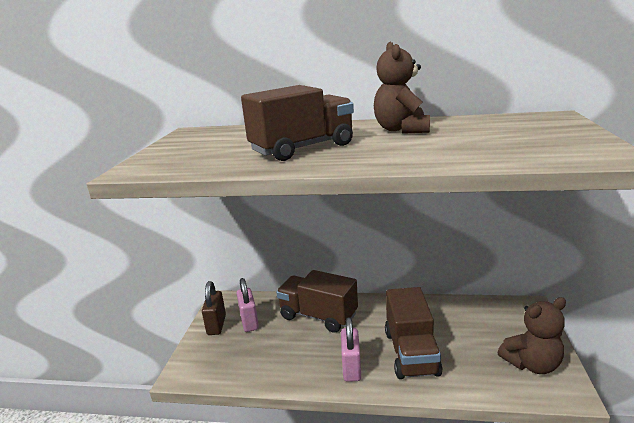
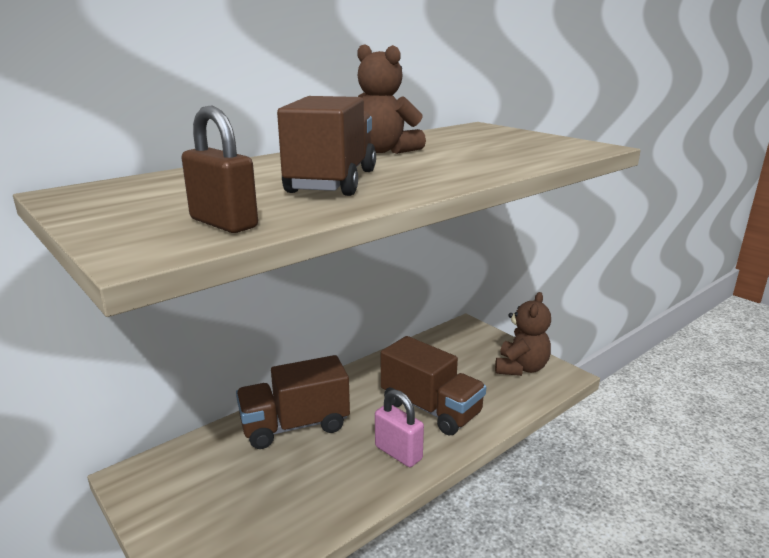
camera: 50 degrees left, 0 degrees up
brown padlock [202,281,226,335] -> brown padlock moved to [182,105,258,233]
pink padlock [236,278,259,332] -> none

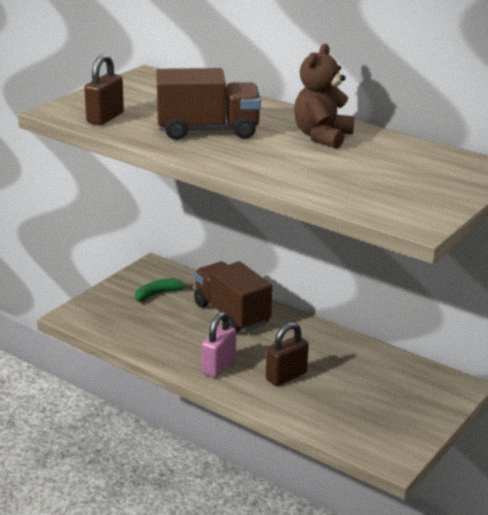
camera: 75 degrees right, 5 degrees up
brown truck [381,336,486,436] -> brown padlock [266,322,309,386]
brown teddy bear [495,292,551,376] -> none
none -> green banana [135,278,192,302]

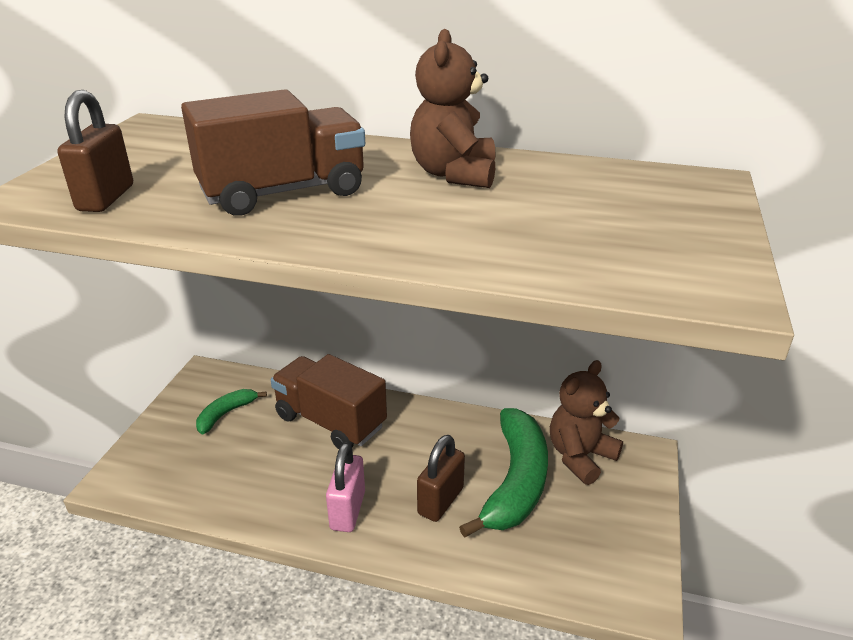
camera: 20 degrees left, 5 degrees up
none -> green banana [459,408,548,538]
none -> brown teddy bear [550,360,623,485]

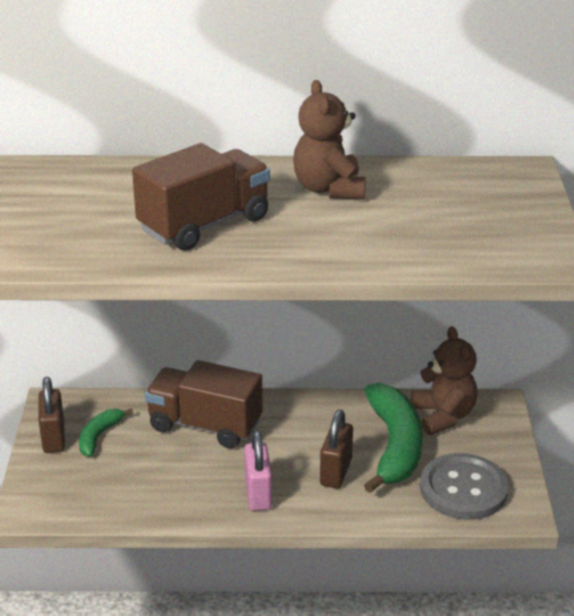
camera: 15 degrees left, 0 degrees up
brown padlock [58,90,133,212] -> brown padlock moved to [38,377,65,453]
brown teddy bear [550,360,623,485] -> brown teddy bear turned 135 degrees clockwise [411,326,477,435]
none -> grey button [420,453,509,520]

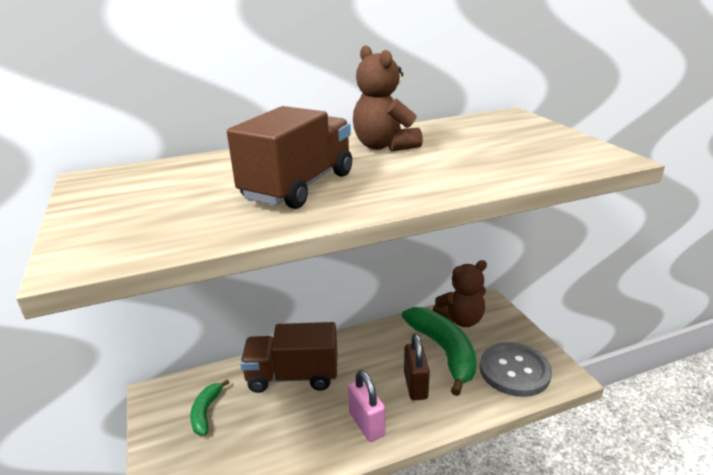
camera: 20 degrees left, 5 degrees down
brown padlock [38,377,65,453] -> none
brown teddy bear [411,326,477,435] -> brown teddy bear turned 105 degrees clockwise [433,260,487,327]

